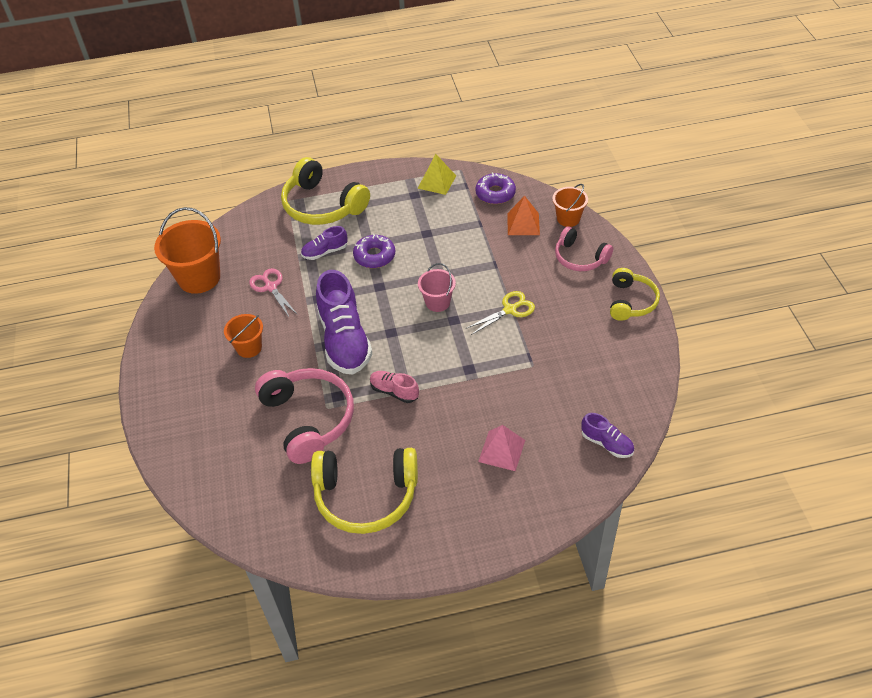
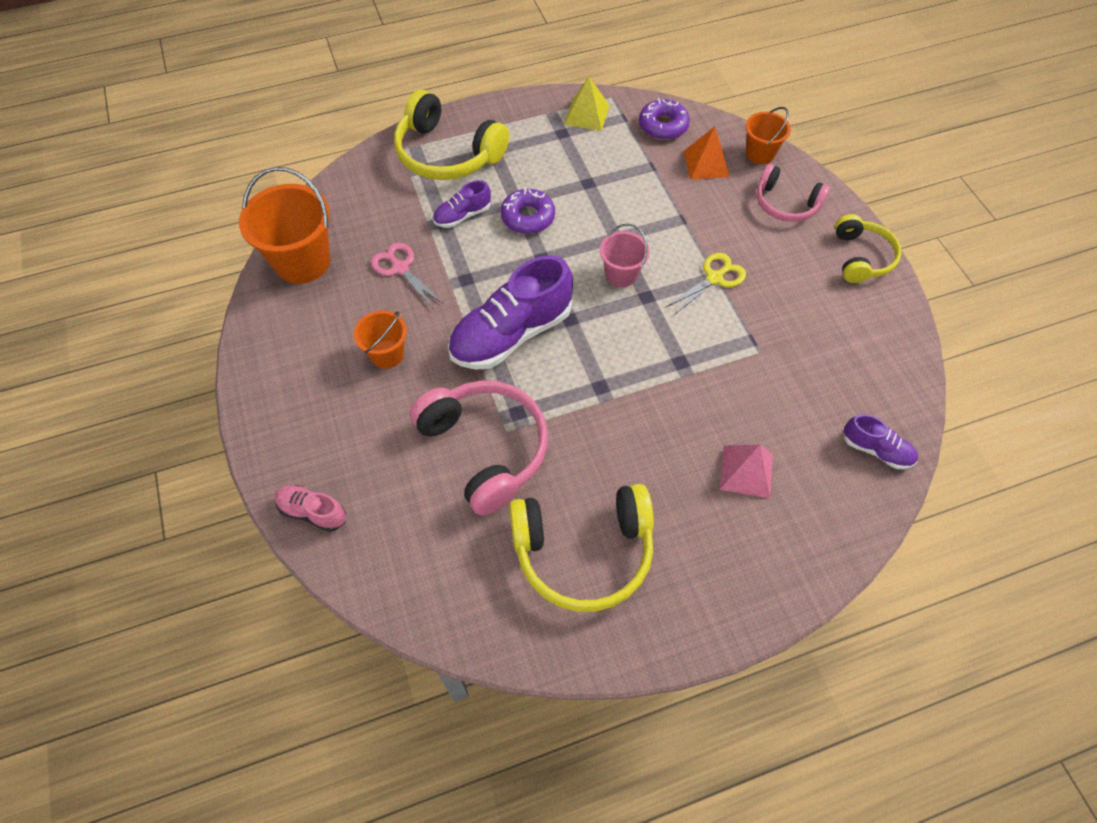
camera: 10 degrees left, 10 degrees up
purple shoe [316,270,372,375] -> purple shoe turned 75 degrees clockwise [448,255,573,370]
pink shoe [370,371,419,403] -> pink shoe moved to [275,485,346,532]

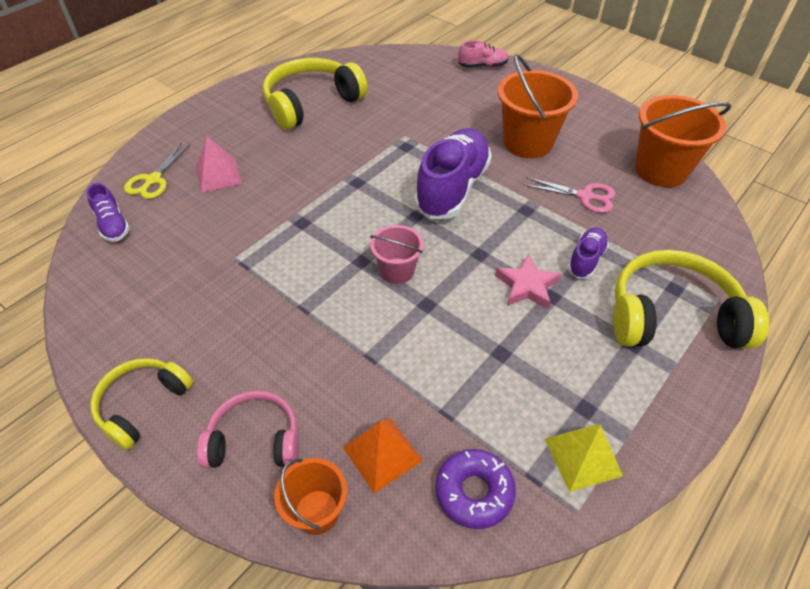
camera: 150 degrees right, 10 degrees down
orange bucket [354,310,407,369] -> orange bucket [498,54,578,158], size x1.76
pink headphones [410,380,548,516] -> none
purple donut [501,188,555,234] -> pink star [495,254,562,309]
yellow scissors [666,253,746,316] -> yellow scissors moved to [124,143,190,199]
yellow headphones [835,214,901,283] -> yellow headphones turned 60 degrees clockwise [90,358,193,450]
purple shoe [843,414,918,469] -> purple shoe turned 120 degrees counterclockwise [87,183,130,242]

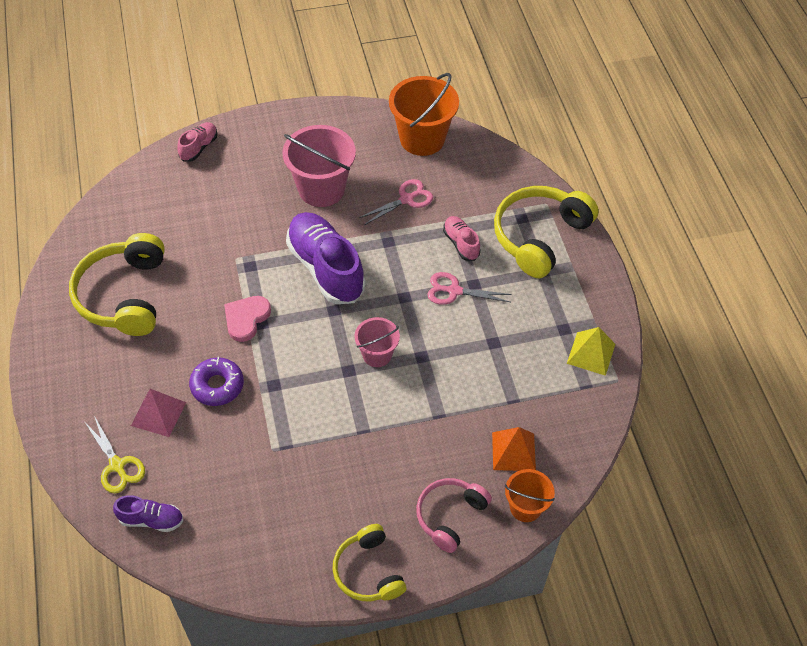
camera: 55 degrees left, 5 degrees up
purple donut [435,449,516,529] -> purple donut moved to [189,357,244,406]
pink star [495,254,562,309] -> pink scissors [427,272,512,305]
orange bucket [498,54,578,158] -> pink bucket [283,125,356,207]
purple shoe [568,227,609,279] -> pink shoe [443,216,480,261]
none -> pink heart [224,296,271,342]

